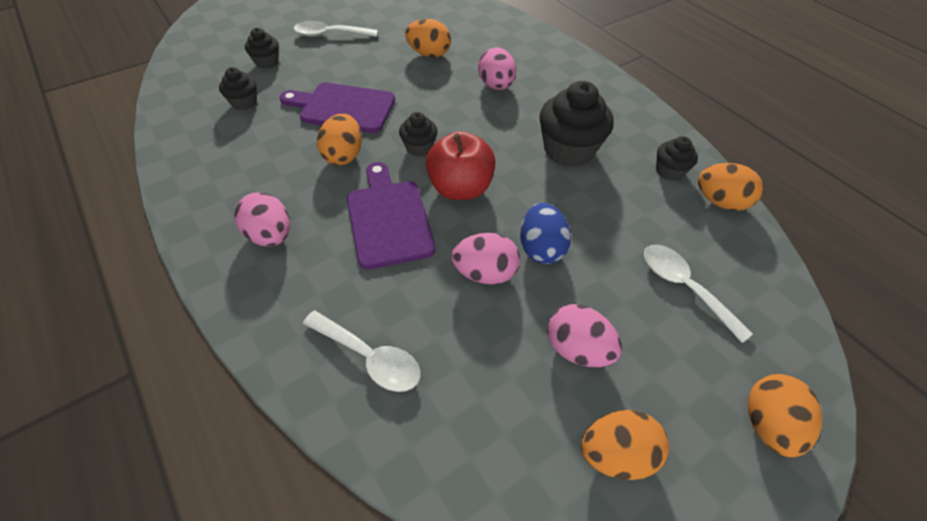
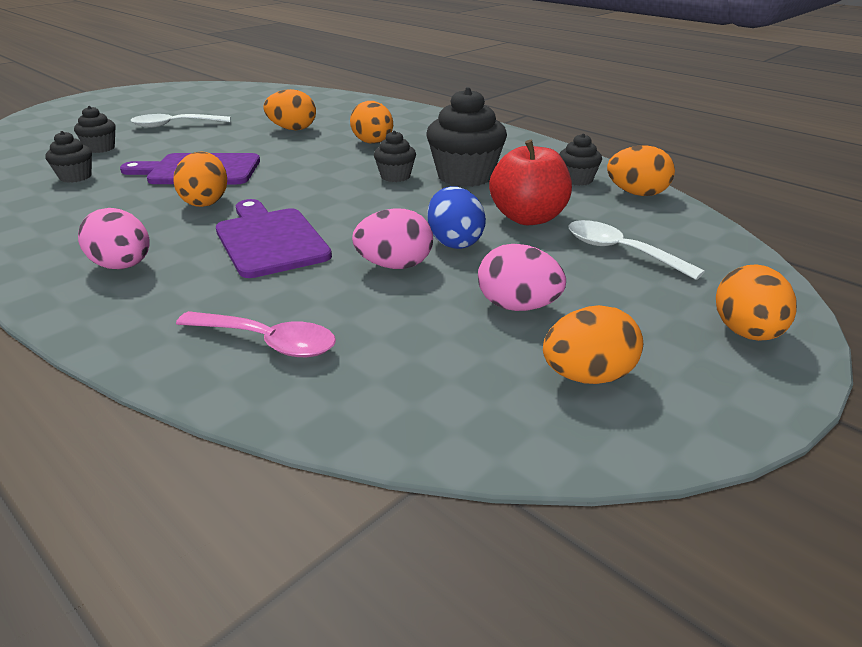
camera: 10 degrees left, 20 degrees down
white spoon [303,311,421,392] -> pink spoon [176,311,336,357]
black cupcake [399,112,438,156] -> black cupcake moved to [374,131,416,182]
red apple [426,131,496,200] -> red apple moved to [489,140,572,225]
pink egg [478,48,516,90] -> orange egg [350,101,393,143]

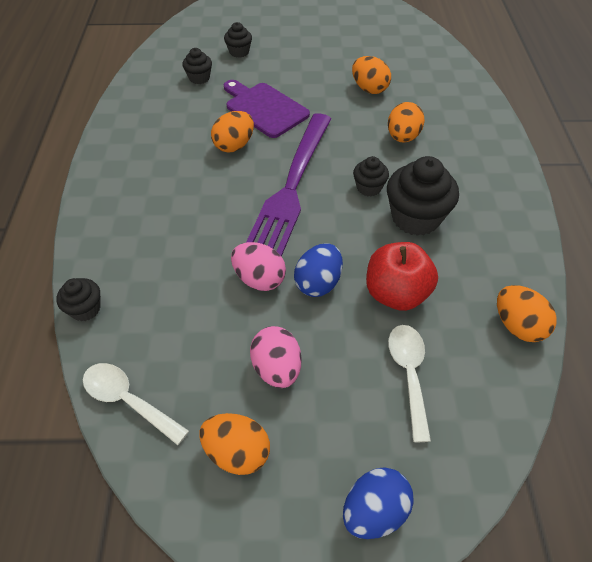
camera: 45 degrees right, 20 degrees up
pink egg [78,208,150,269] -> none
white spoon [131,114,230,128] -> white spoon moved to [83,363,189,445]
pink spoon [176,311,336,357] -> none
purple cutting board [216,199,332,278] -> none
black cupcake [559,134,602,186] -> black cupcake moved to [56,278,100,321]
orange egg [716,264,797,341] -> blue egg [343,467,414,539]
none -> purple fork [246,113,331,257]

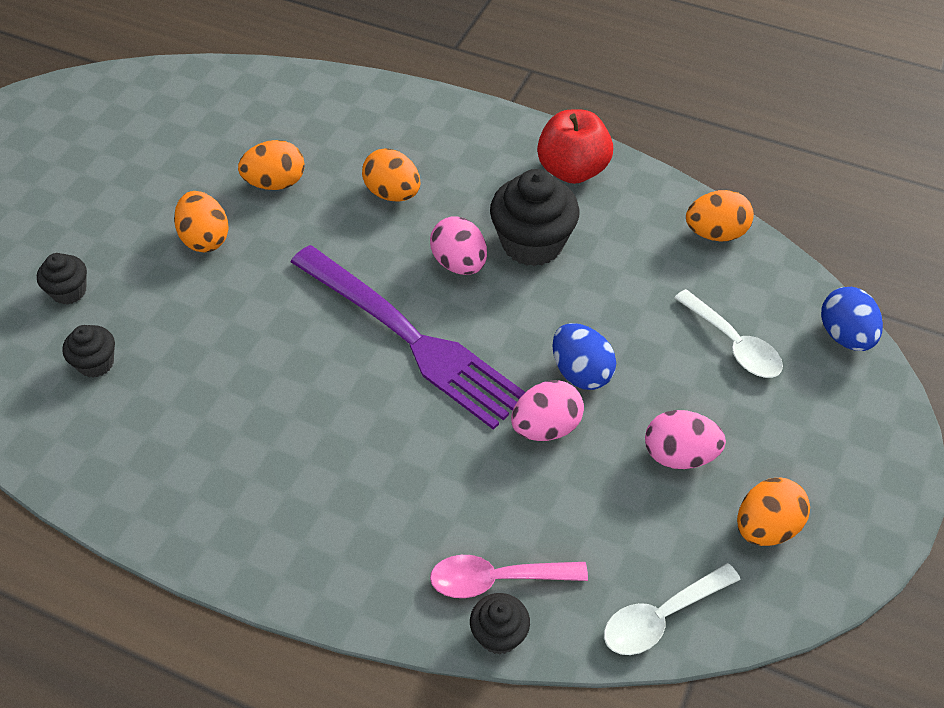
camera: 65 degrees left, 0 degrees up
orange egg [211,111,254,153] -> orange egg moved to [174,191,229,252]
purple cutting board [224,80,310,138] -> none
blue egg [343,467,414,539] -> blue egg moved to [821,287,883,351]
black cupcake [353,156,389,196] -> pink egg [430,216,487,275]
red apple [366,242,438,311] -> red apple moved to [537,109,613,184]
white spoon [388,325,431,442] -> white spoon turned 150 degrees counterclockwise [674,289,783,378]
none -> pink spoon [430,555,588,598]

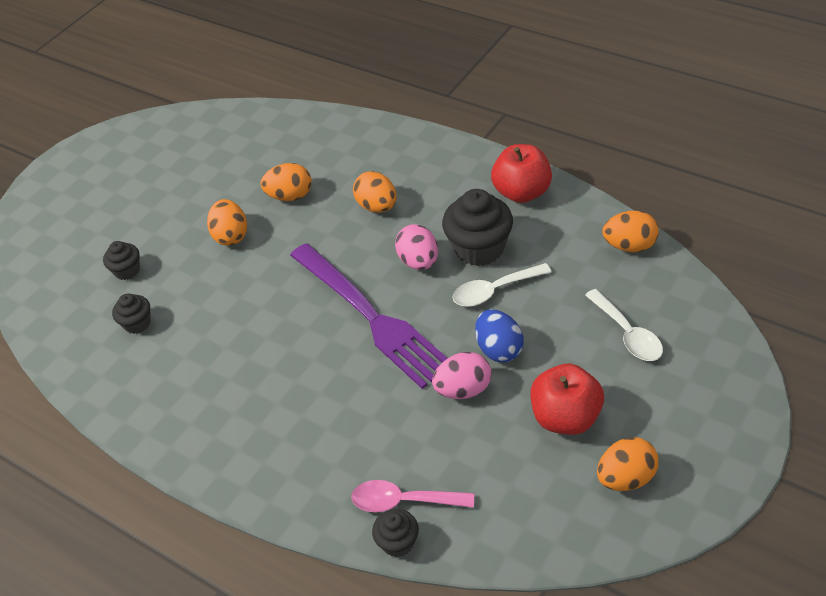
camera: 15 degrees right, 5 degrees down
white spoon [604,563,741,655] -> white spoon moved to [452,263,551,307]
pink egg [645,410,726,469] -> red apple [530,364,604,435]
blue egg [821,287,883,351] -> none

